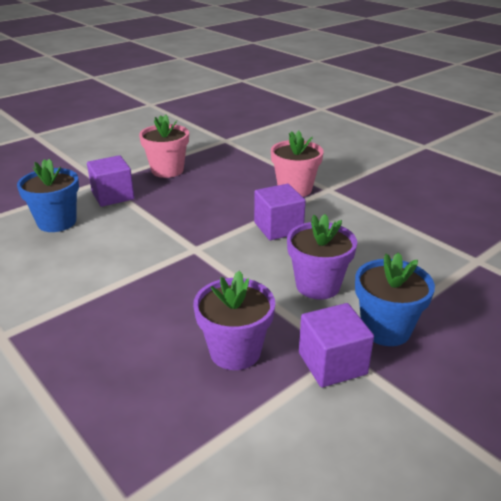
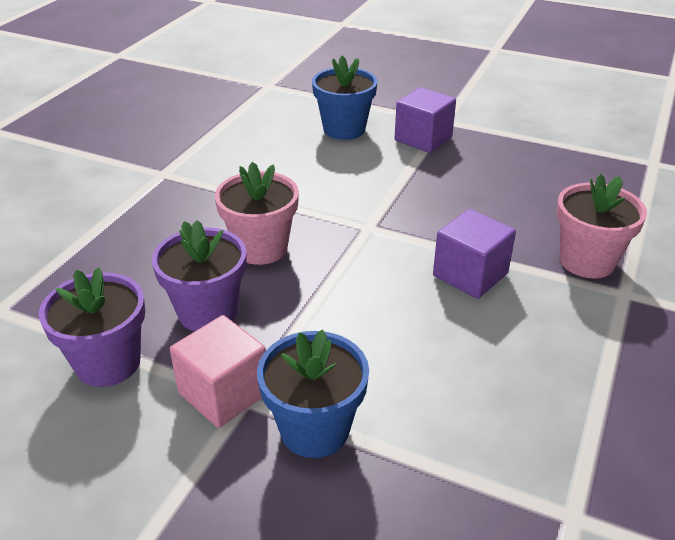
camera: 65 degrees right, 5 degrees up
pink flower pot [139,115,189,178] -> pink flower pot moved to [215,162,299,265]
purple flower pot [287,214,357,300] -> purple flower pot moved to [39,268,145,387]
purple cube [299,303,374,387] -> pink cube [170,315,266,428]

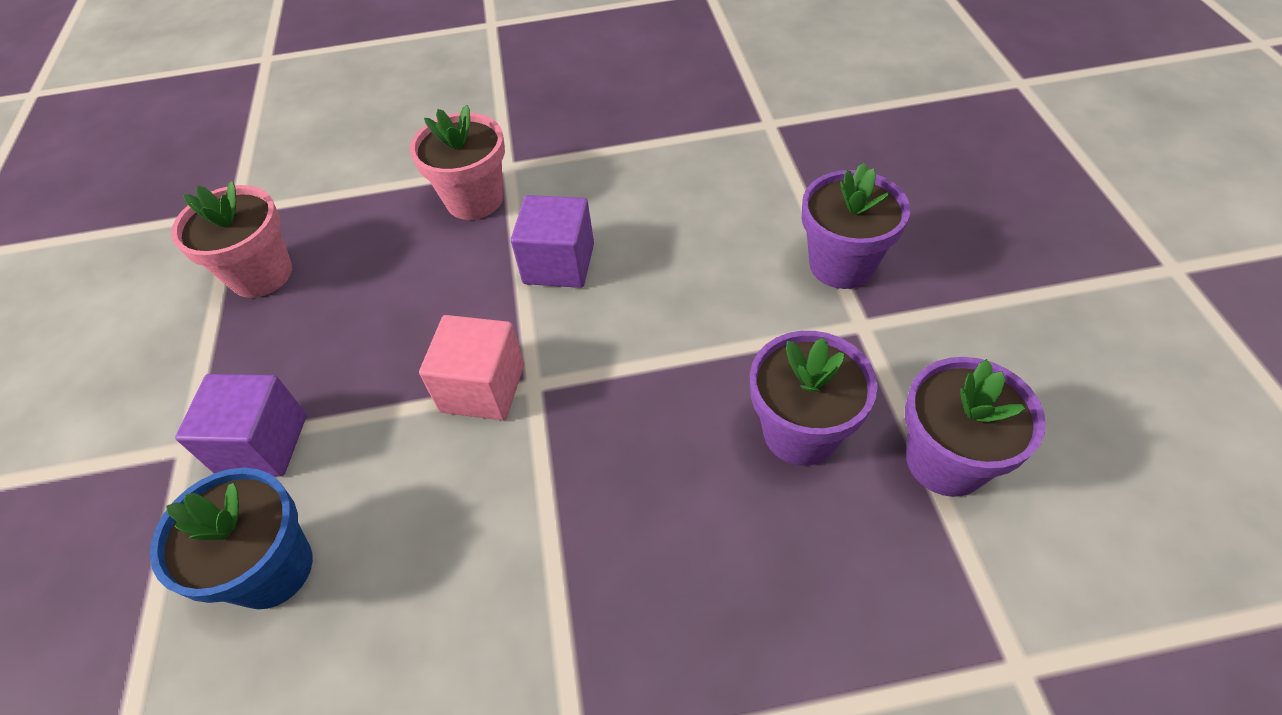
camera: 120 degrees left, 15 degrees up
pink cube [170,315,266,428] -> pink cube moved to [419,315,524,420]
pink flower pot [215,162,299,265] -> pink flower pot moved to [171,181,292,298]
blue flower pot [257,330,369,458] -> purple flower pot [802,163,910,289]

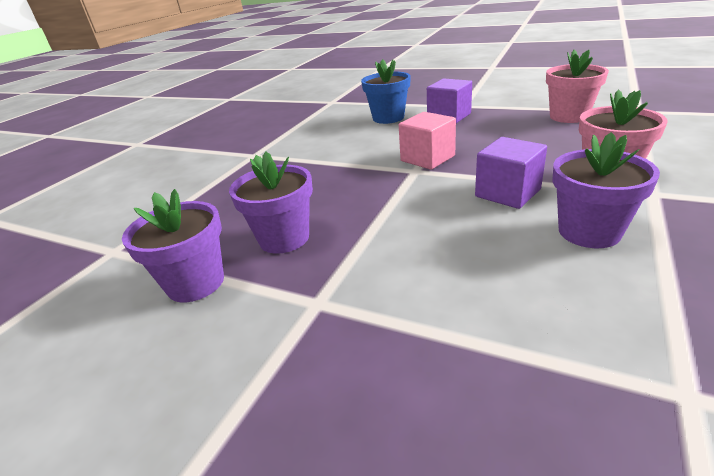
camera: 125 degrees right, 20 degrees down
purple flower pot [802,163,910,289] -> purple flower pot moved to [553,132,660,248]

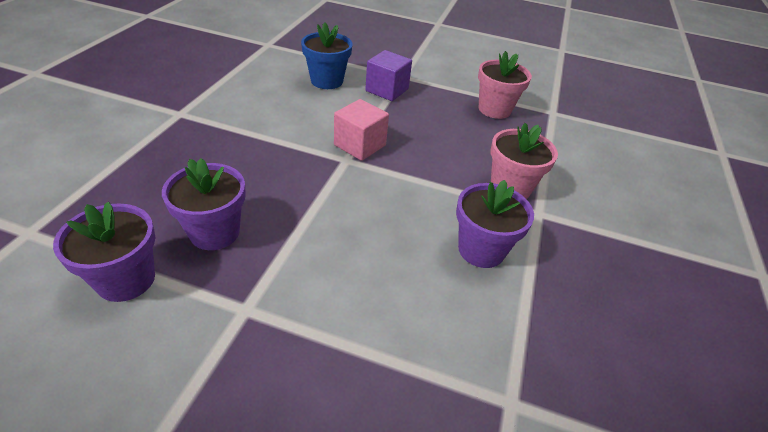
camera: 15 degrees left, 10 degrees up
purple cube [475,137,547,209] -> none

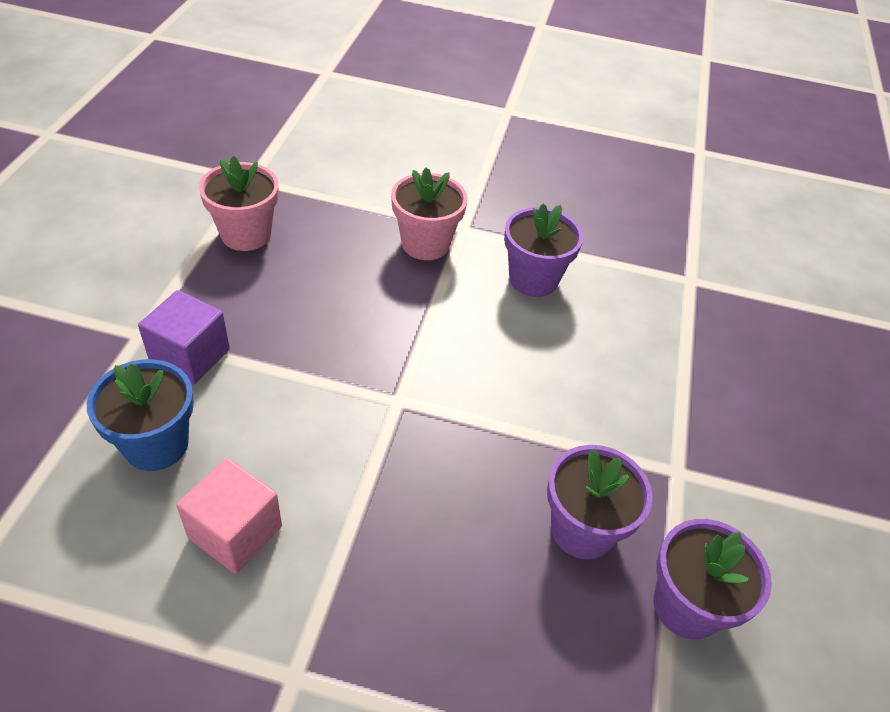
camera: 95 degrees left, 5 degrees up
pink cube [334,99,389,161] -> pink cube moved to [176,458,282,574]

